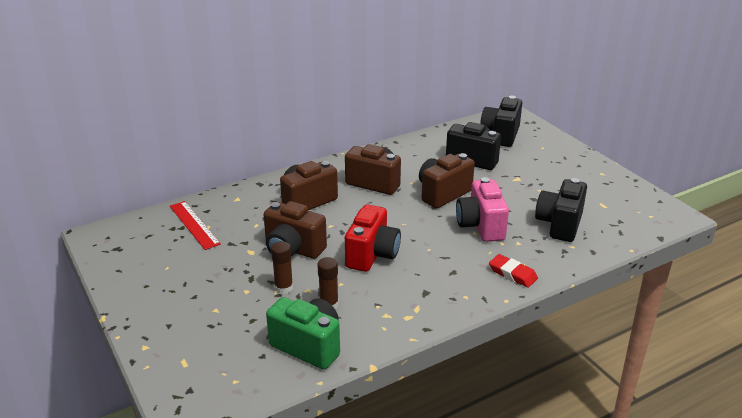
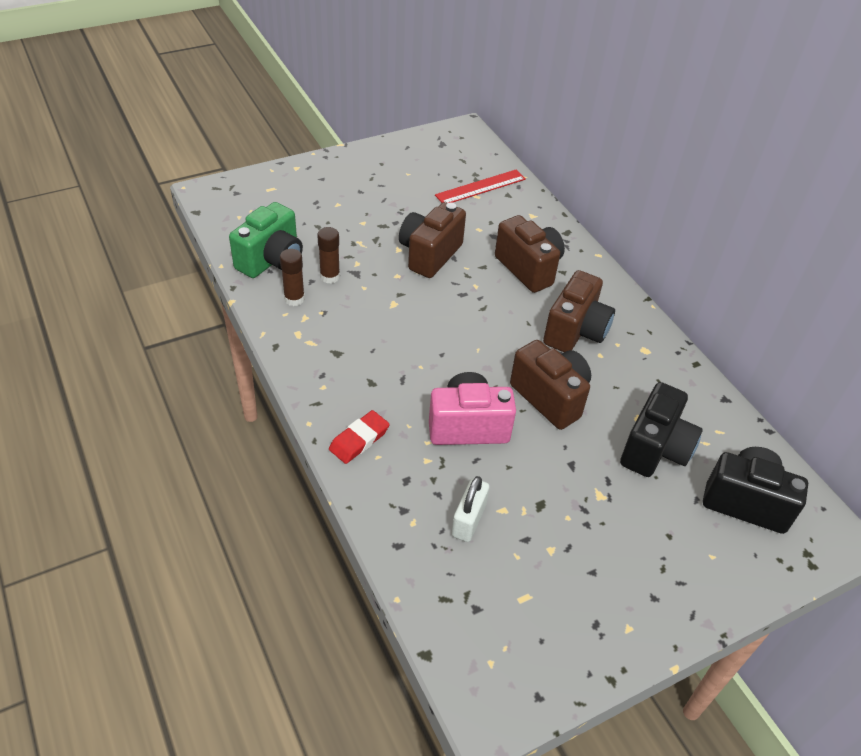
camera: 90 degrees right, 15 degrees up
brown glue stick [271,241,293,294] -> brown glue stick moved to [280,249,305,306]
red camera [345,205,401,272] -> none
black camera [535,178,587,242] -> white padlock [452,476,490,542]

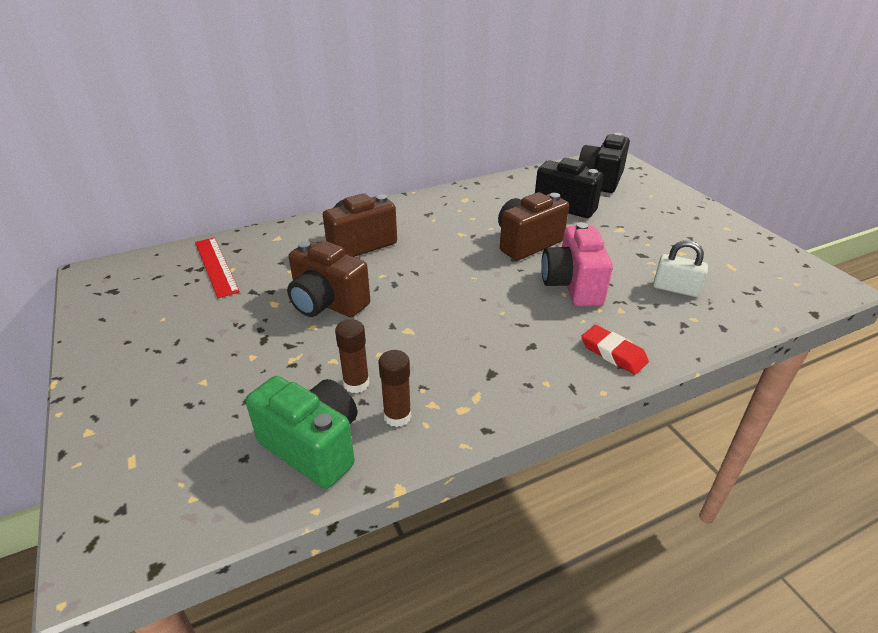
camera: 85 degrees left, 10 degrees down
brown camera [543,270,615,352] -> none

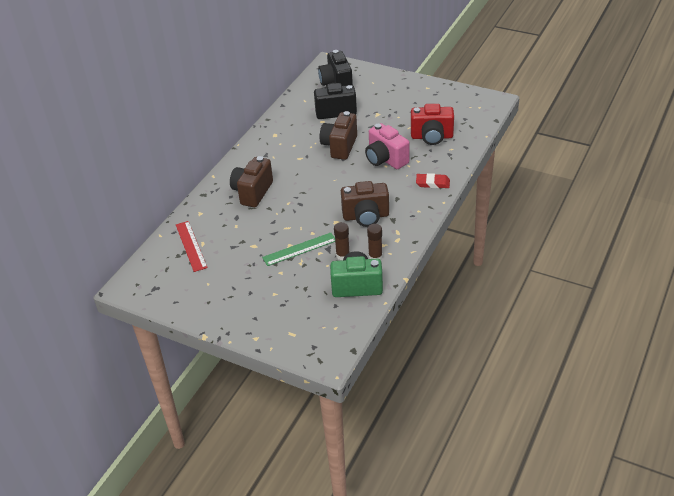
camera: 35 degrees left, 5 degrees up
red ruler [195,237,240,298] -> red ruler turned 45 degrees clockwise [176,221,208,272]
brown camera [287,241,370,317] -> brown camera moved to [341,181,389,227]
white padlock [653,240,708,297] -> red camera [411,104,454,145]
none -> green ruler [262,233,335,266]

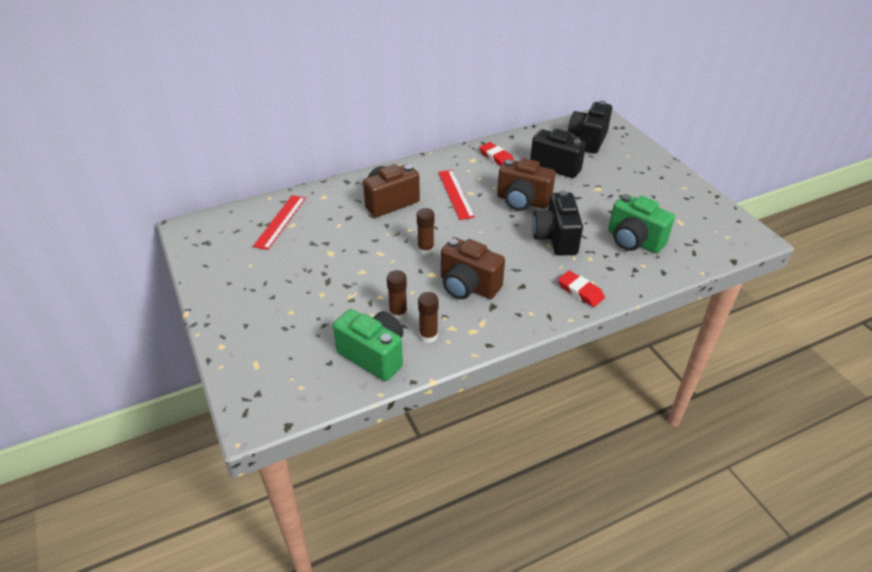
camera: 35 degrees right, 0 degrees up
green ruler [262,233,335,266] -> none
brown camera [320,111,357,160] -> brown camera turned 120 degrees counterclockwise [497,158,556,211]
pink camera [365,123,409,169] -> black camera [532,190,583,256]
red camera [411,104,454,145] -> green camera [608,194,675,253]
none -> brown glue stick [417,208,434,255]
none -> red ruler [438,170,475,220]
none -> red eraser [479,142,514,166]

